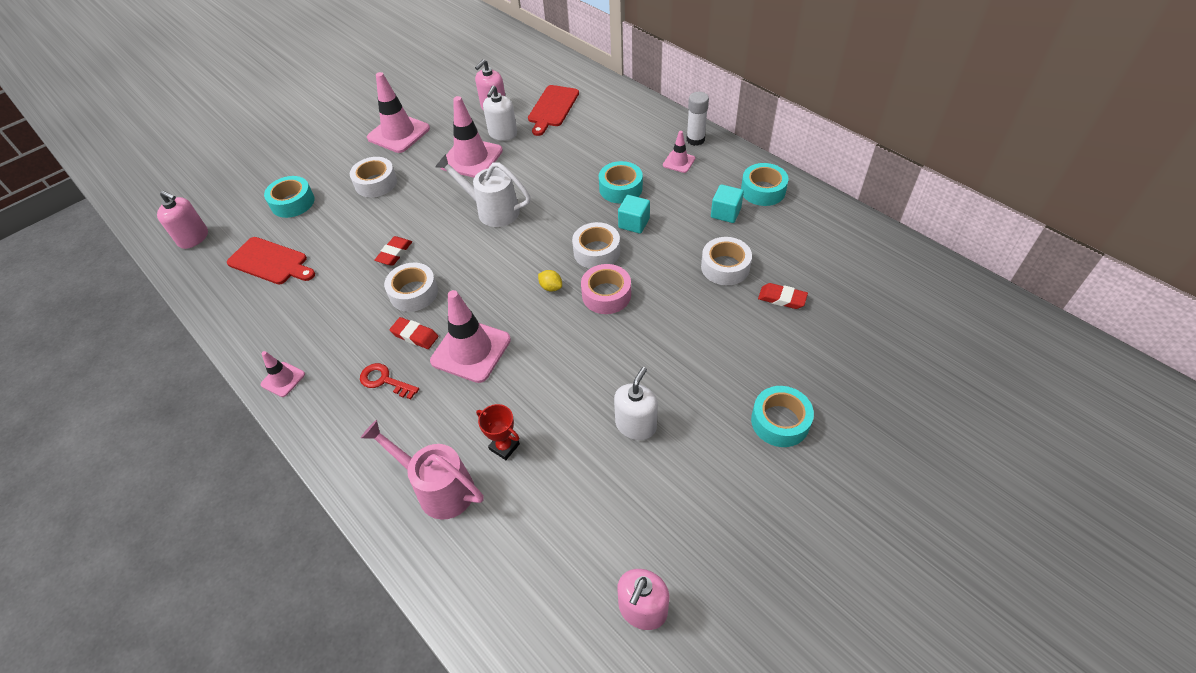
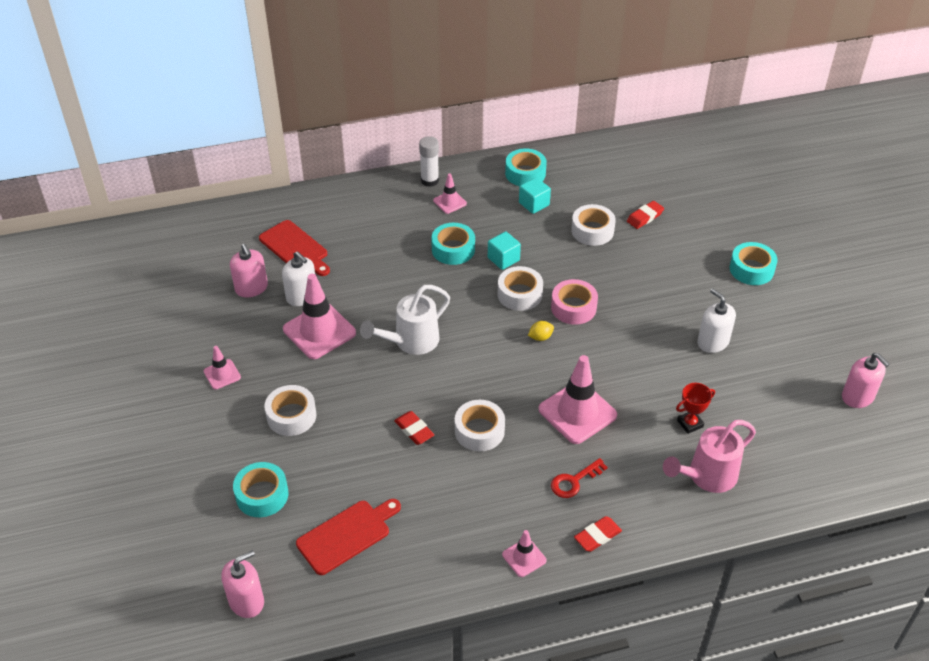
camera: 65 degrees left, 5 degrees down
pink traffic cone [367,72,430,153] -> pink traffic cone [204,346,241,389], size x0.51
red eraser [390,317,438,349] -> red eraser moved to [574,516,622,552]

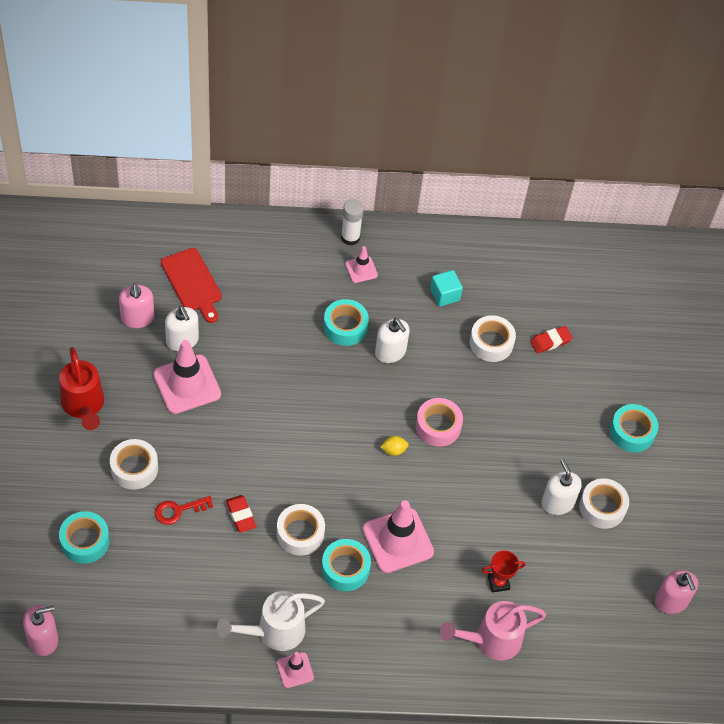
camera: 10 degrees right, 10 degrees up
pink traffic cone [204,346,241,389] -> red watering can [59,347,104,430]
red cutting board [296,499,401,575] -> none
white watering can [360,285,450,355] -> white watering can moved to [217,591,325,651]
turquoise cube [488,231,521,270] -> white soap dispenser [375,318,410,363]
white tape [498,266,543,311] -> white tape moved to [579,478,629,529]
turquoise tape [505,148,547,186] -> turquoise tape moved to [321,539,371,591]
red key [551,458,608,498] -> red key moved to [155,496,213,525]
red eraser [574,516,622,552] -> none

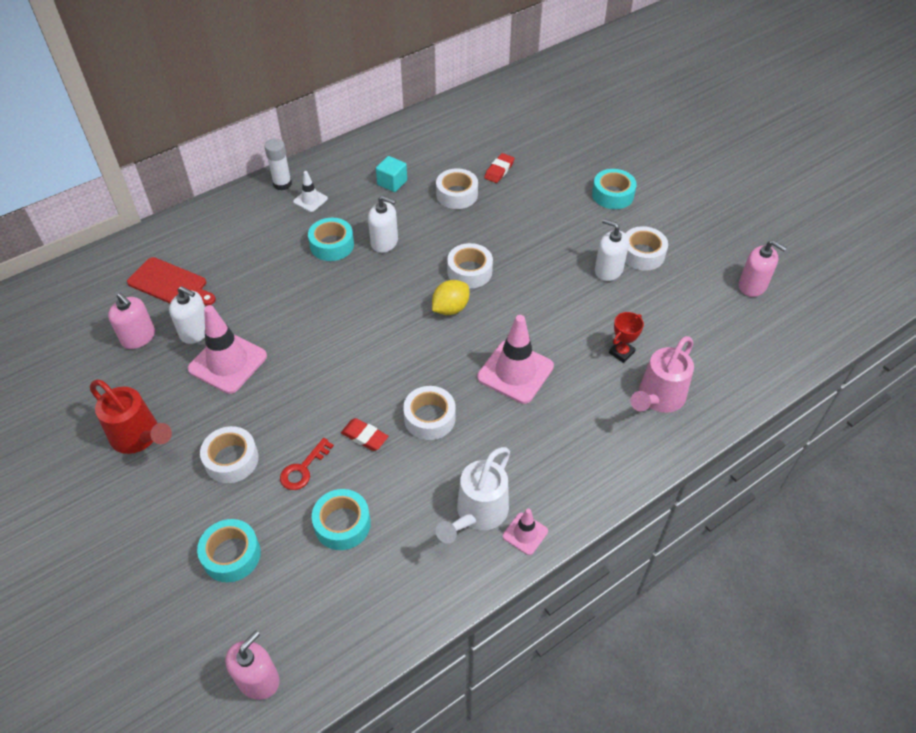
camera: 30 degrees left, 5 degrees down
turquoise tape [321,539,371,591] -> turquoise tape moved to [312,489,371,550]
pink traffic cone [345,246,378,283] -> white traffic cone [293,171,328,212]
yellow lemon [380,436,409,456] -> yellow lemon [432,280,469,315], size x1.67
pink tape [416,398,463,447] -> white tape [447,243,493,288]

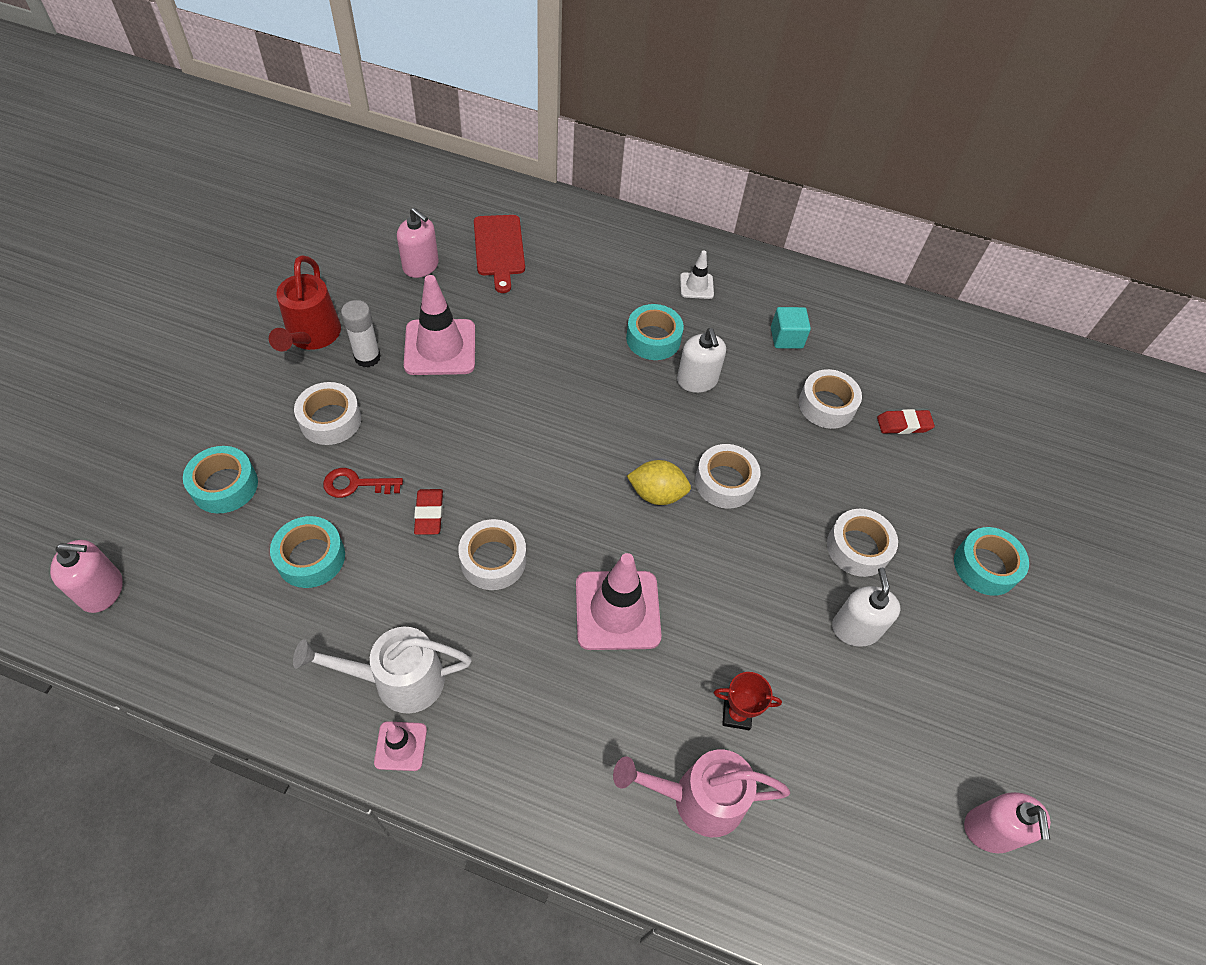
camera: 50 degrees right, 5 degrees up
pink soap dispenser [108,293,155,349] -> pink soap dispenser turned 60 degrees counterclockwise [397,208,439,278]
white soap dispenser [169,286,205,344] -> none
white glue stick [264,138,292,191] -> white glue stick moved to [341,300,381,368]
white tape [625,226,668,271] -> white tape moved to [827,509,898,577]

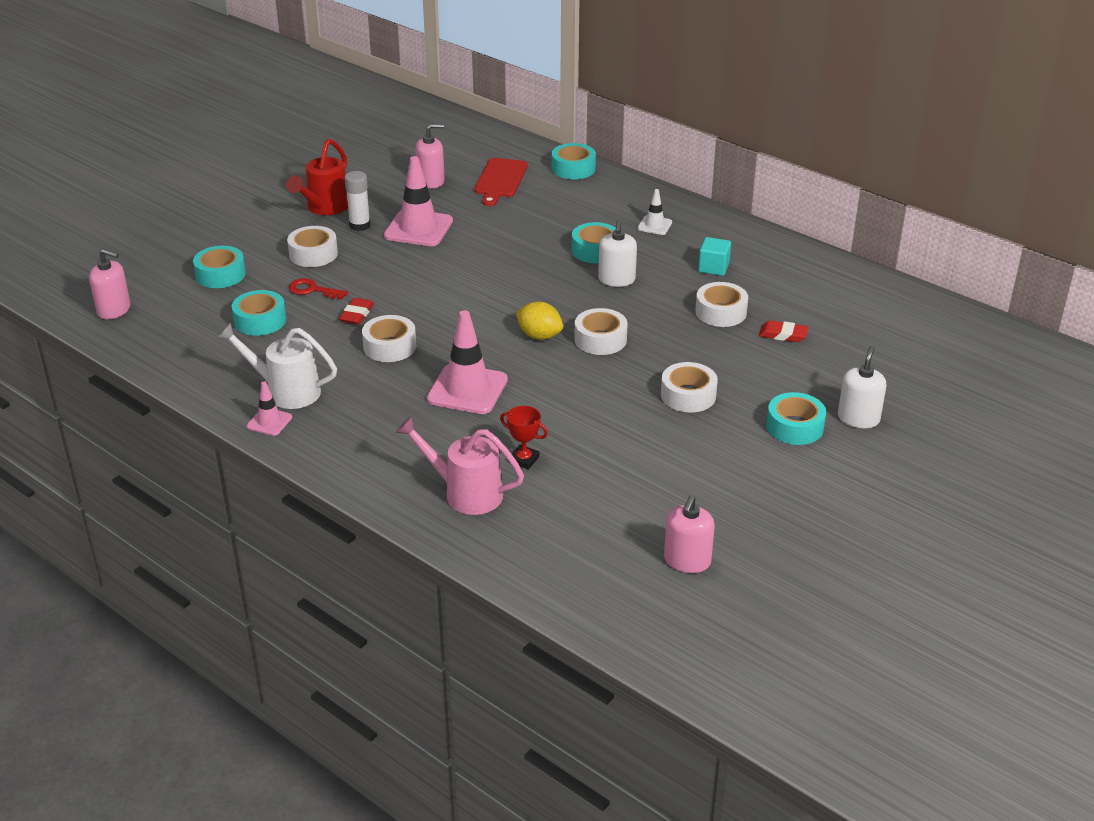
camera: 25 degrees right, 20 degrees down
pink soap dispenser [397,208,439,278] -> pink soap dispenser turned 75 degrees counterclockwise [415,124,445,188]
white soap dispenser [832,567,900,647] -> white soap dispenser moved to [838,346,886,428]
none -> turquoise tape [552,143,596,179]

